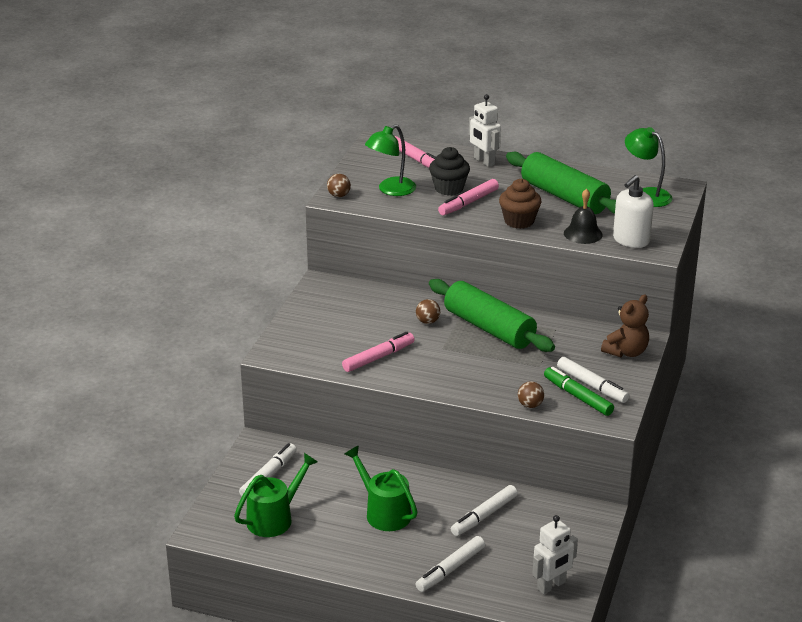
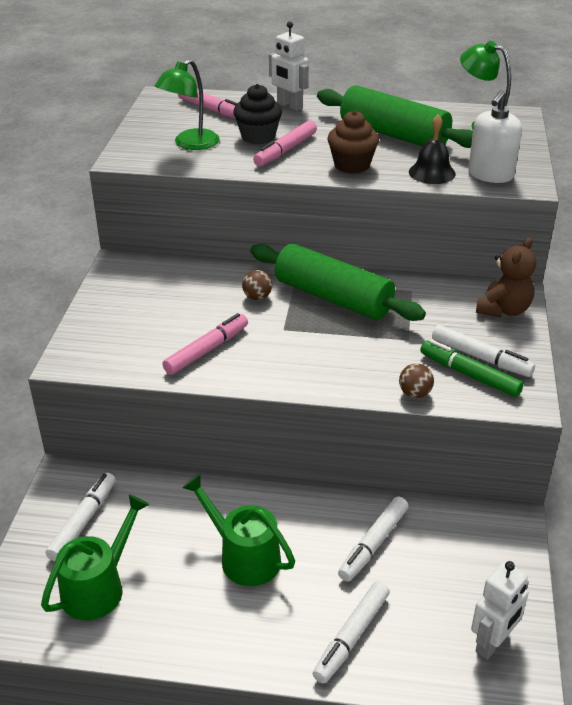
camera: 10 degrees left, 5 degrees up
brown ball [327,174,351,197] -> none

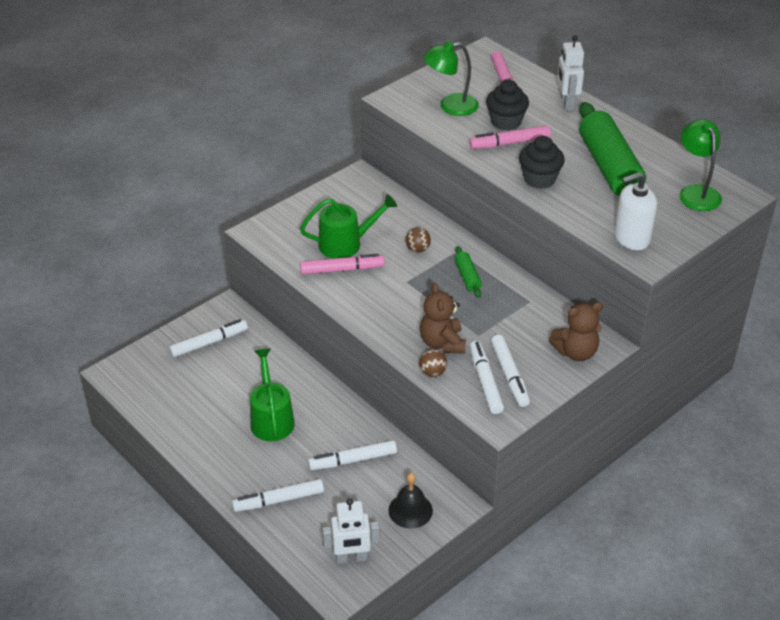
camera: 40 degrees right, 5 degrees up
green watering can [41,494,149,620] -> green watering can moved to [300,194,397,259]
green rolling pin [250,243,426,321] -> green rolling pin [455,246,482,298], size x0.44
brown cupcake [328,110,379,174] -> black cupcake [519,136,565,189]
black bell [409,115,456,184] -> black bell moved to [388,473,433,529]
green marker [420,339,524,397] -> white marker [469,341,504,414]
none -> brown teddy bear [420,283,466,354]

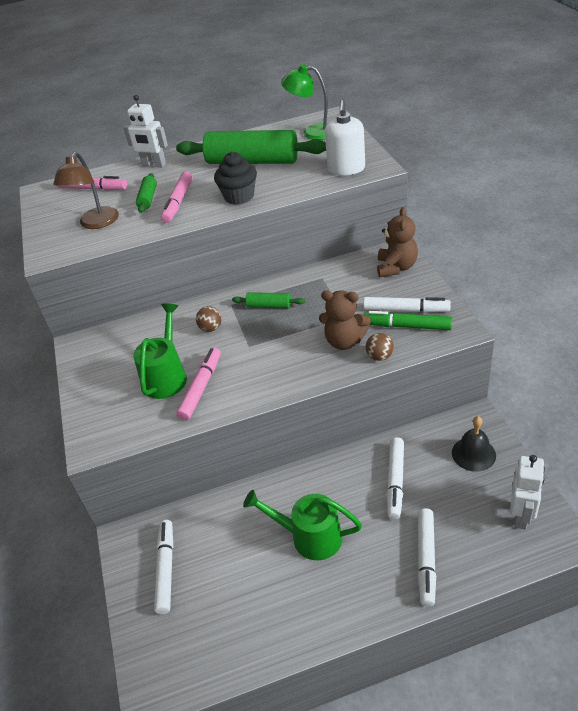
camera: 60 degrees left, 0 degrees up
green lamp [423,41,479,116] -> brown lamp [53,152,119,229]
white marker [469,341,504,414] -> green marker [363,311,452,330]
black cupcake [486,80,529,131] -> green rolling pin [136,173,157,213]

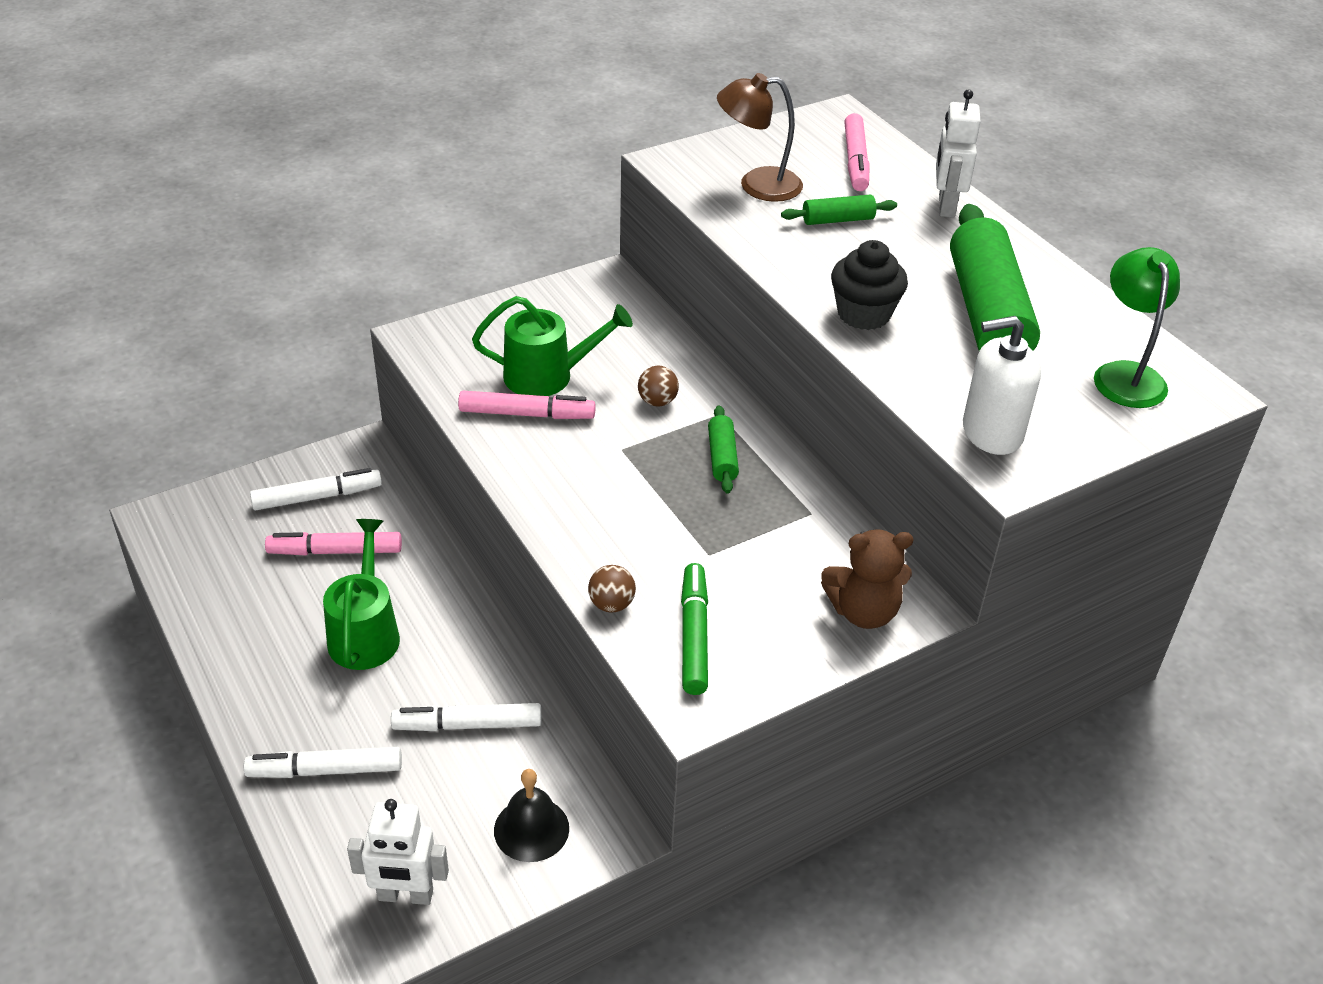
camera: 70 degrees right, 0 degrees up
pink marker [161,171,193,223] -> pink marker moved to [265,532,402,556]
brown teddy bear [319,290,371,350] -> none
white marker [363,297,451,313] -> none

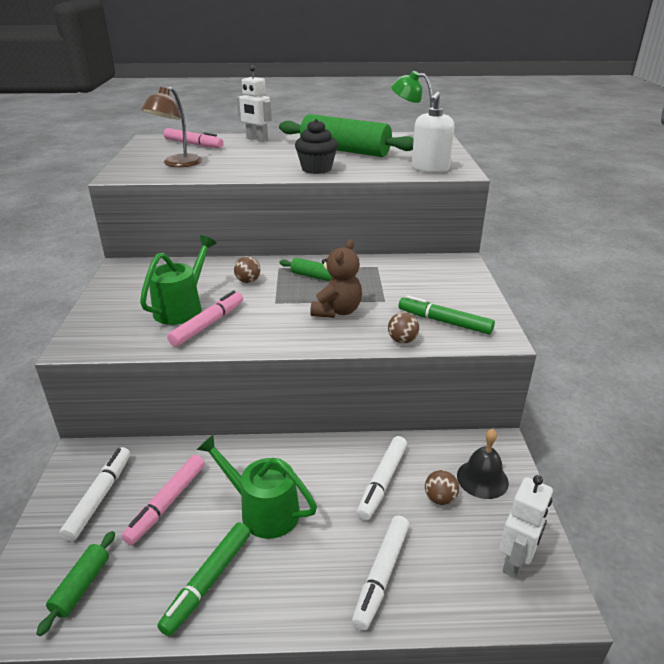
camera: 60 degrees left, 10 degrees down
green rolling pin [781,195,897,225] -> green rolling pin moved to [36,531,115,636]
brown teddy bear [821,529,914,629] -> brown teddy bear moved to [310,239,362,318]
none -> green marker [157,523,250,636]
none -> brown ball [425,470,459,505]

